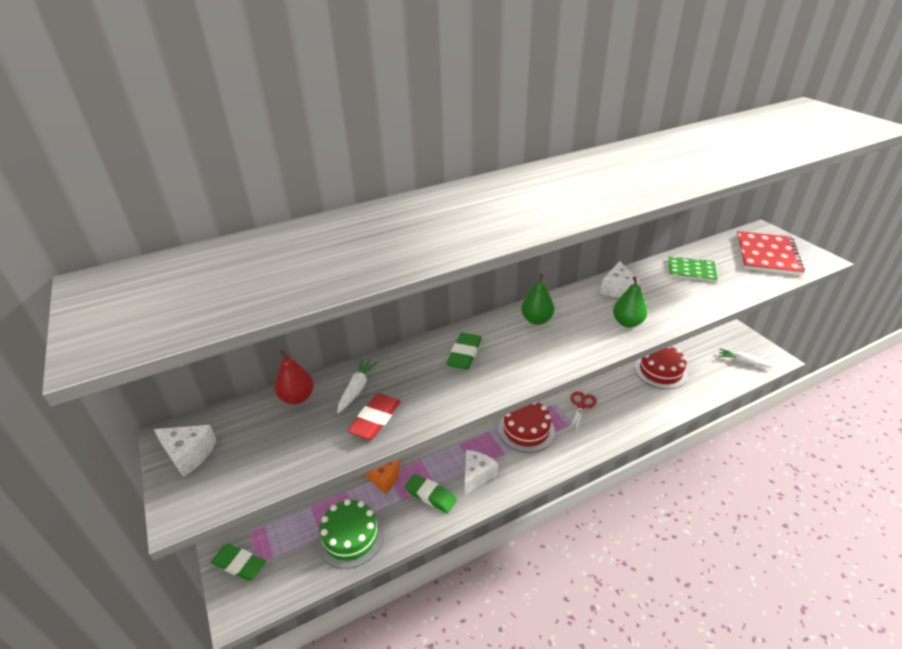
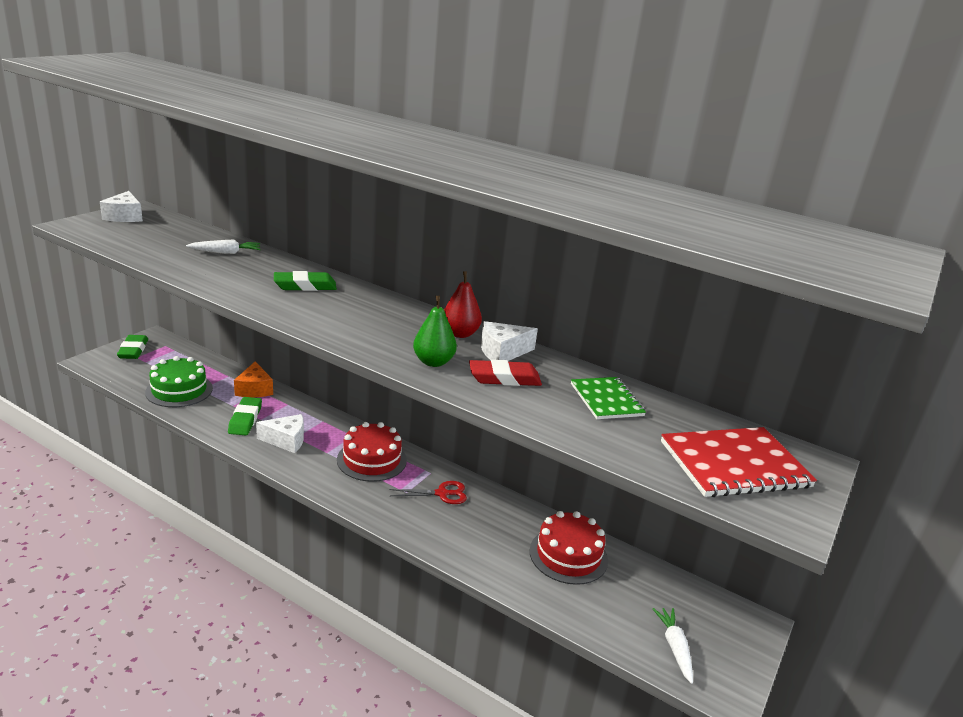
camera: 55 degrees right, 10 degrees down
red pear [275,350,314,405] -> red pear moved to [444,271,482,338]
red eraser [348,393,401,440] -> red eraser moved to [469,359,542,386]
green pear [521,274,554,325] -> none

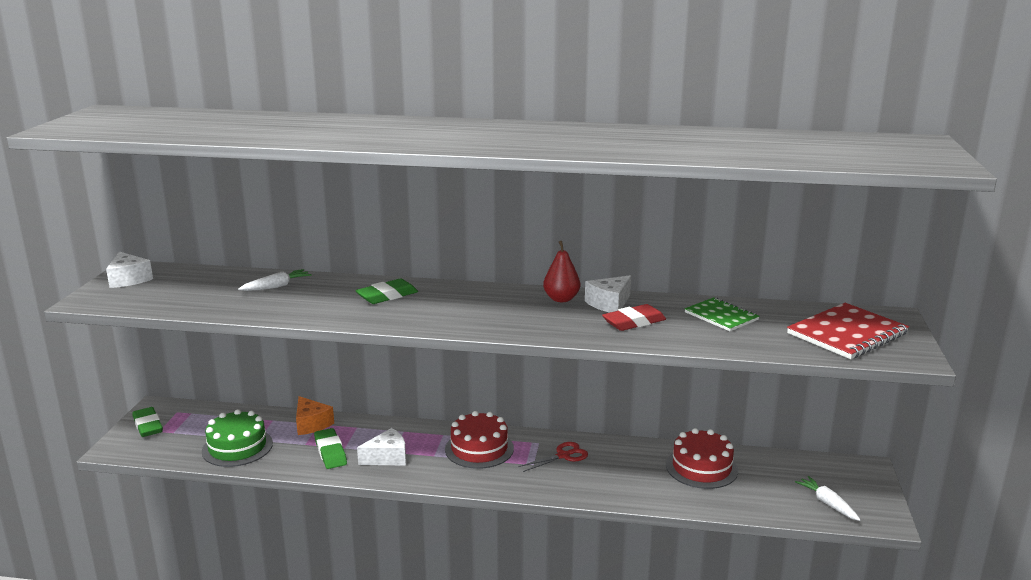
camera: 20 degrees left, 5 degrees down
green pear [413,296,457,367] -> none

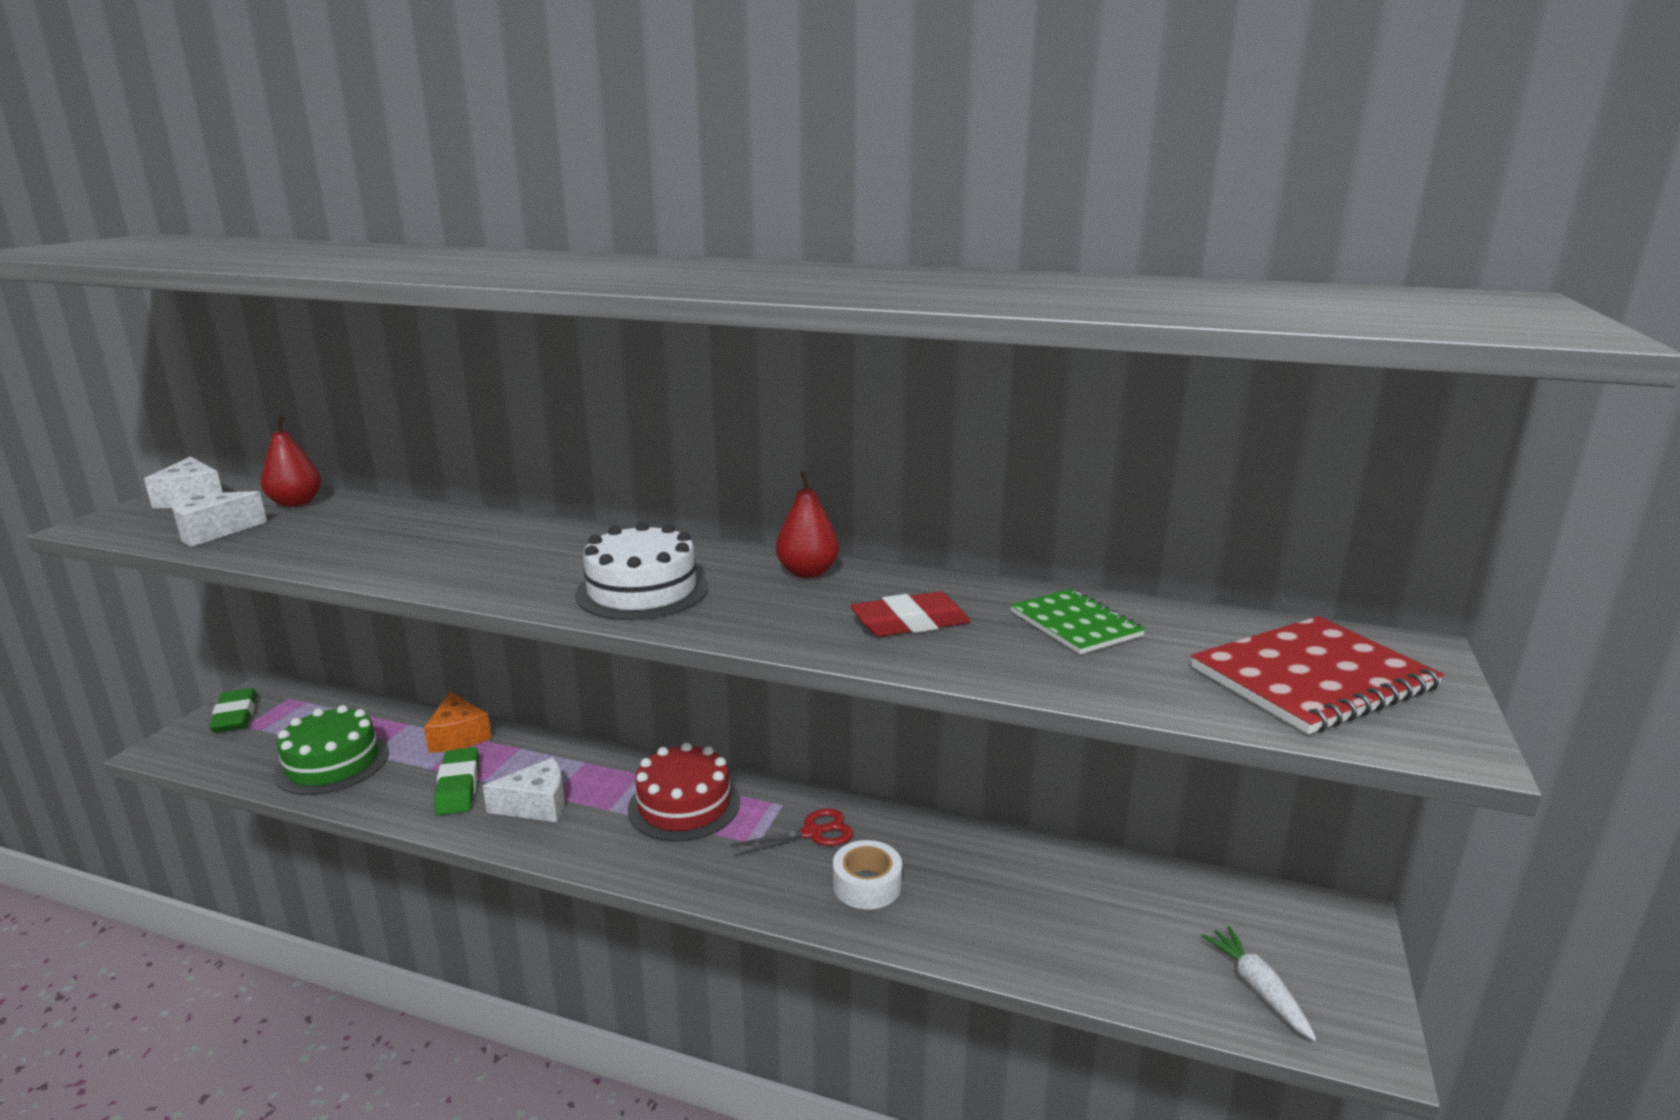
camera: 10 degrees right, 0 degrees up
white carrot [238,269,312,291] -> none
green eraser [356,279,418,304] -> none
white cheese [585,275,631,313] -> white cheese moved to [171,491,267,547]
red cake [666,428,738,489] -> none
none -> red pear [261,416,321,507]
none -> white cake [575,522,708,620]
none -> white tape [833,840,902,910]

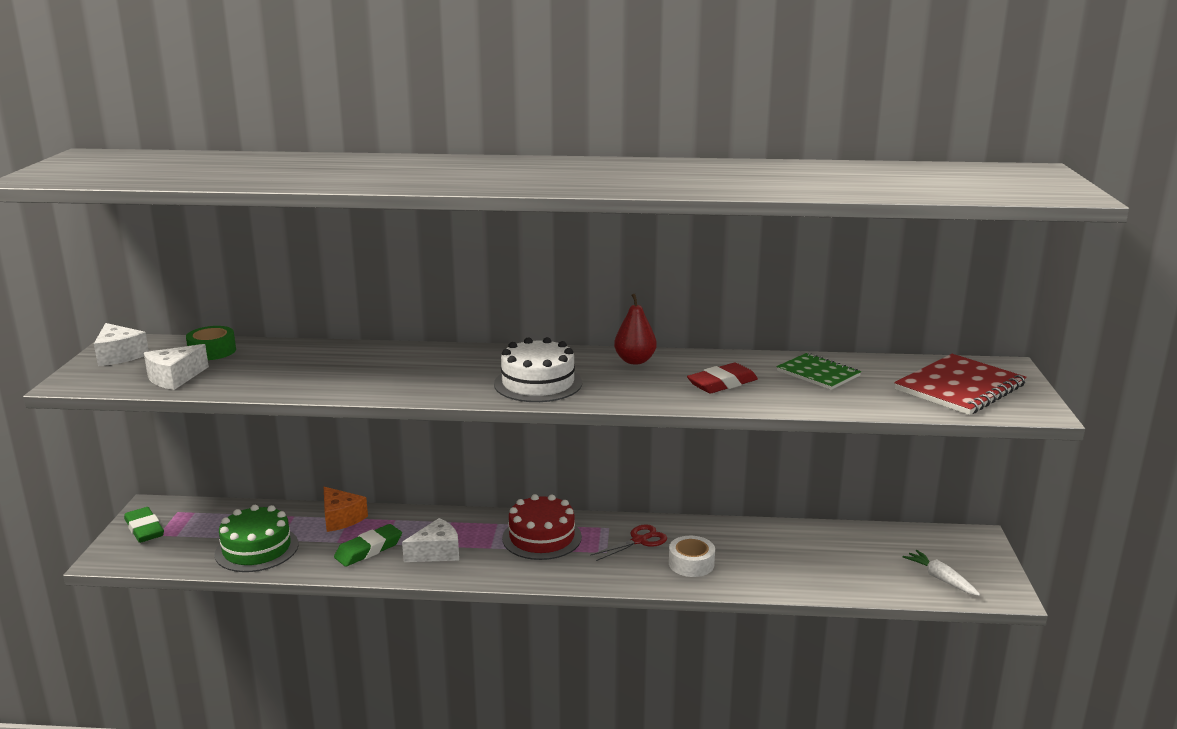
camera: 15 degrees left, 0 degrees up
red pear [261,416,321,507] -> green tape [186,326,236,360]
green eraser [434,747,479,815] -> green eraser turned 75 degrees clockwise [334,524,402,567]

